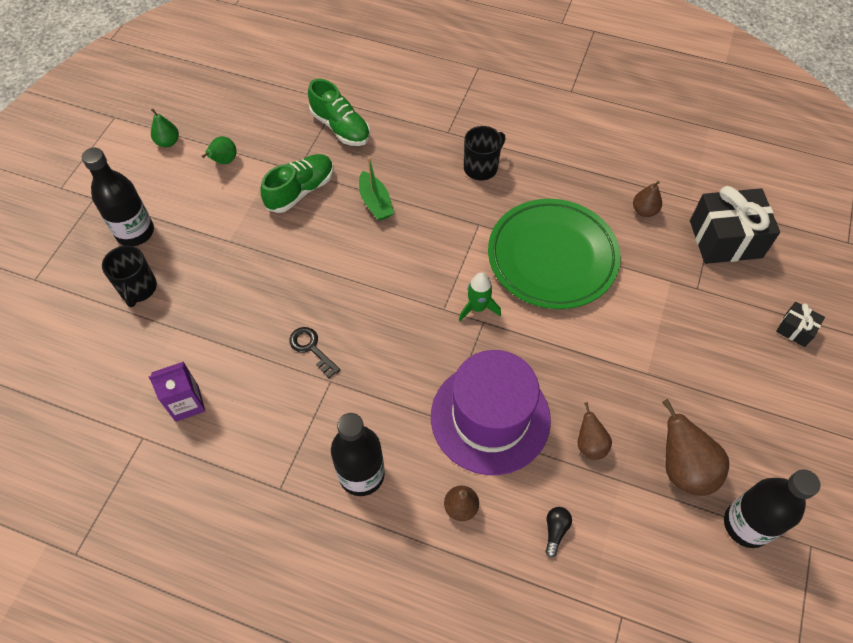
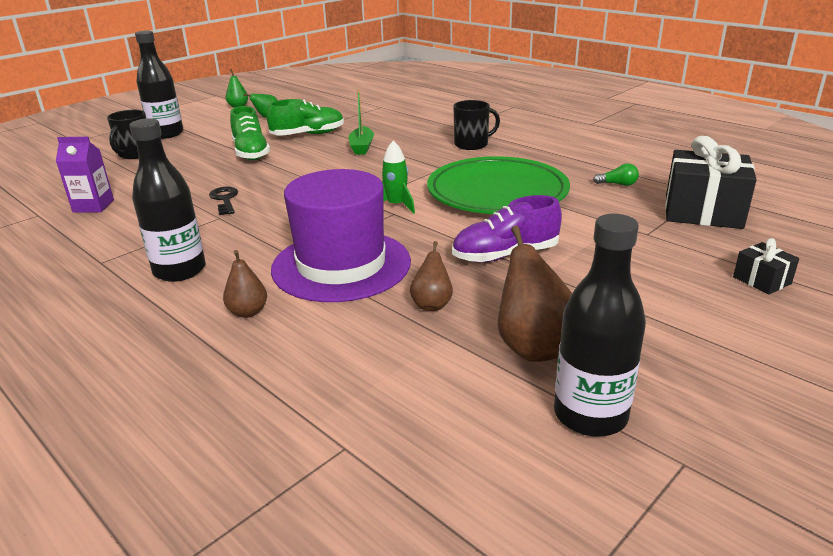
camera: 25 degrees right, 30 degrees down
green shoe [308,79,370,146] -> green shoe moved to [230,106,270,160]
black light bulb [545,507,572,558] -> none
brown pear [633,181,662,217] -> green light bulb [593,163,639,186]
none -> purple shoe [452,195,562,263]

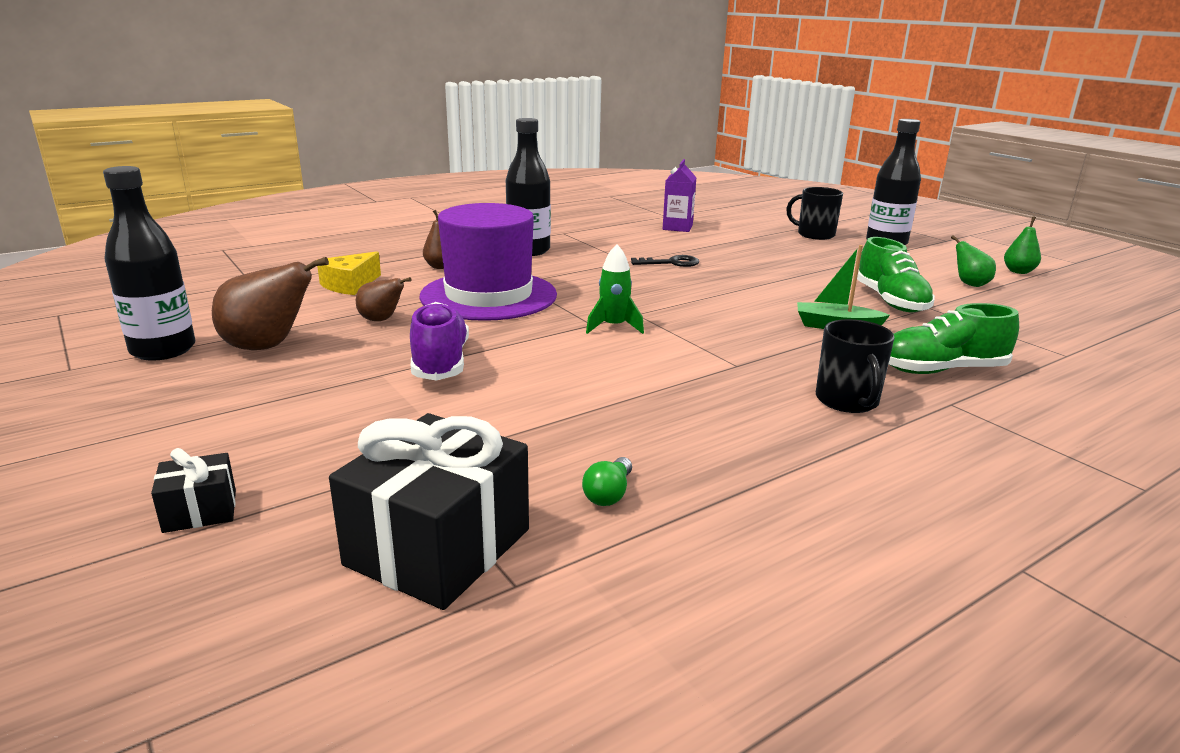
camera: 100 degrees right, 5 degrees down
green shoe [230,106,270,160] -> green shoe moved to [889,303,1019,374]
green plate [427,156,570,214] -> none
none -> yellow cheese [317,251,381,295]

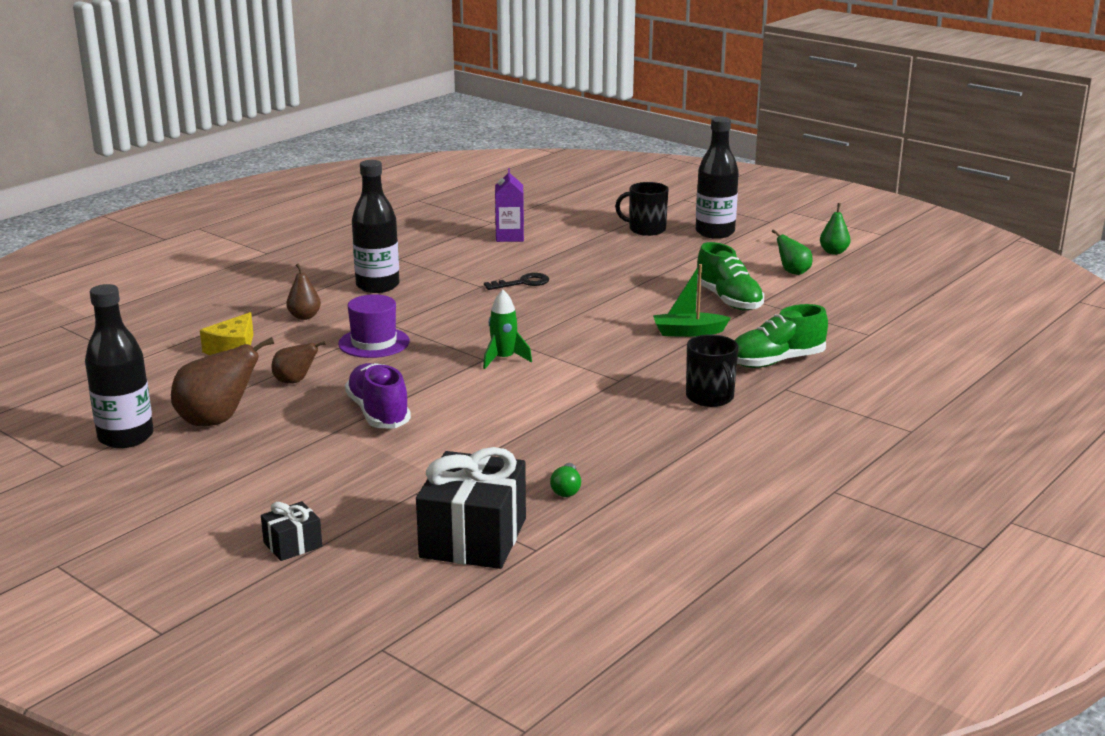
camera: 15 degrees left, 0 degrees up
purple hat [419,203,557,321] -> purple hat [338,294,410,358], size x0.55

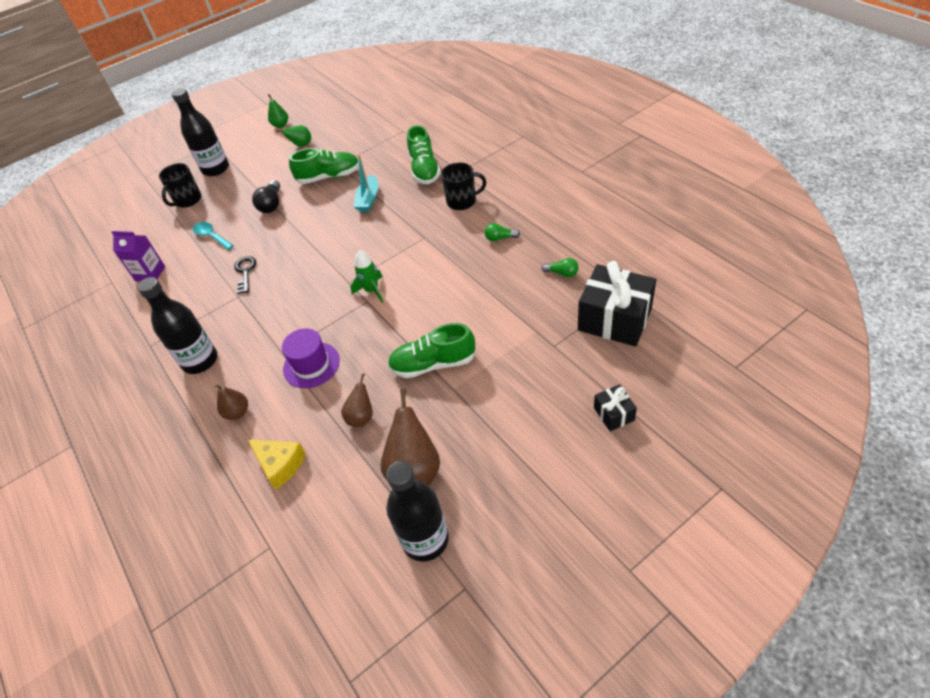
camera: 70 degrees left, 25 degrees up
purple shoe [345,363,411,429] -> green shoe [387,323,476,378]
green boat [653,264,731,337] -> turquoise boat [354,155,378,212]
none -> turquoise spoon [193,222,234,250]
none -> black light bulb [252,180,280,213]
none -> green light bulb [485,223,520,241]

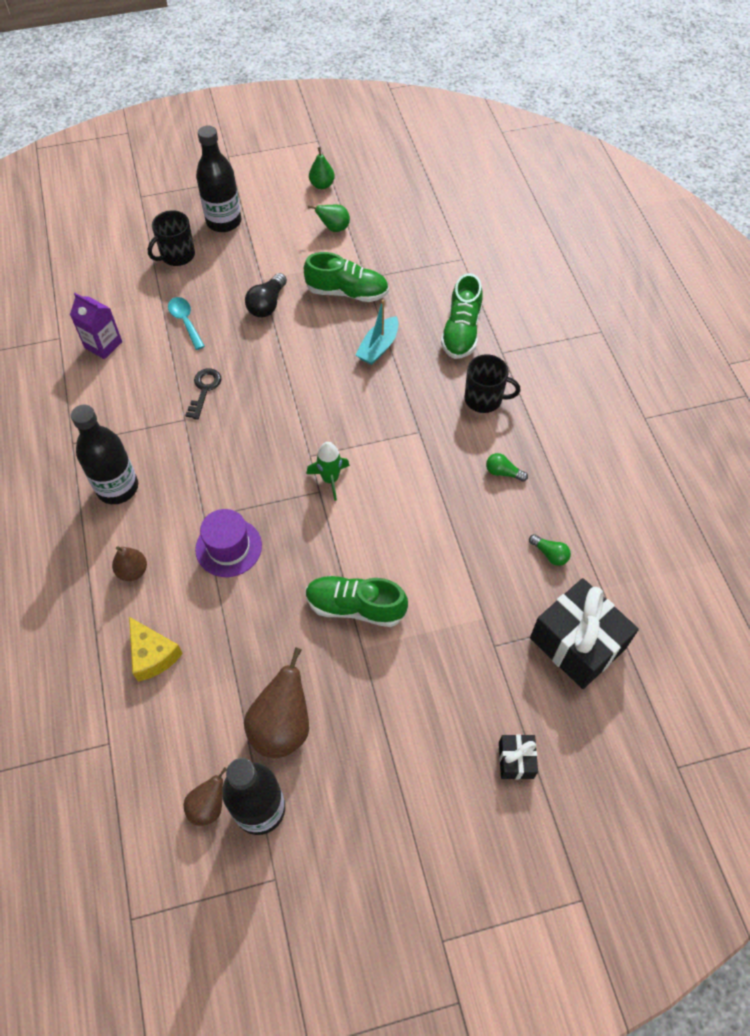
camera: 15 degrees right, 10 degrees up
brown pear [341,373,373,427] -> brown pear moved to [184,767,227,826]

